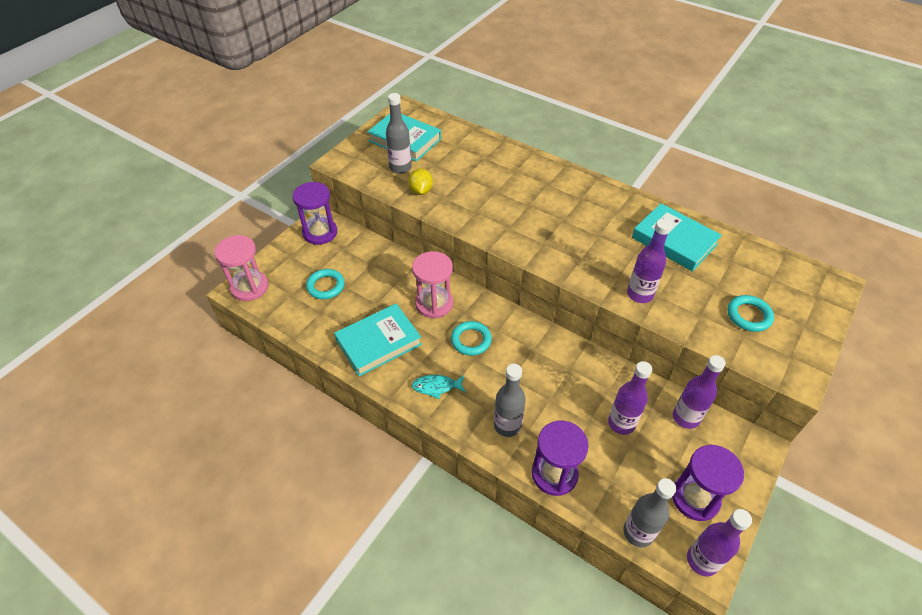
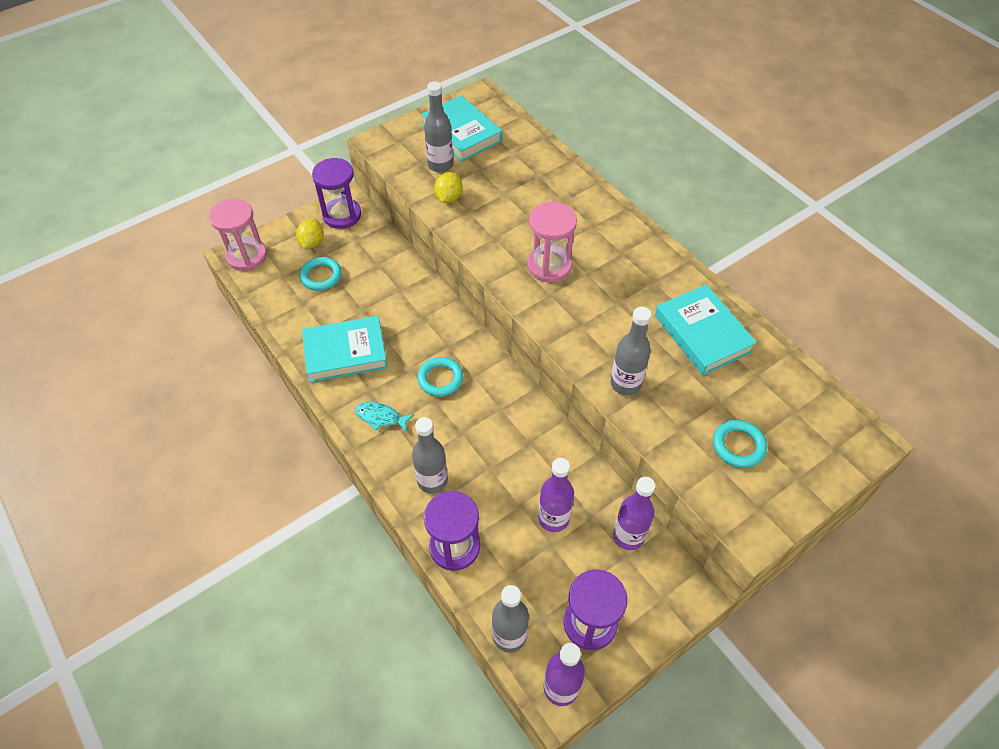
camera: 20 degrees right, 5 degrees up
pink hourglass [412,251,453,319] -> pink hourglass moved to [527,202,577,282]
purple bottle [627,219,672,303] -> grey bottle [610,307,651,396]
none -> yellow lemon [296,219,324,249]

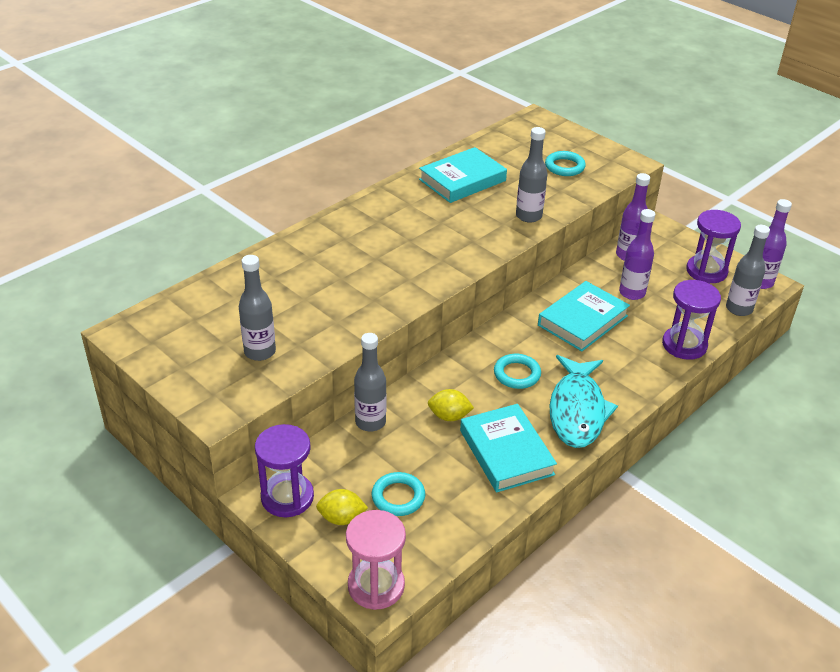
camera: 100 degrees left, 15 degrees down
turquoise fish [355,402,414,432] -> turquoise fish [549,355,618,448], size x2.14
grey bottle [412,417,448,494] -> grey bottle moved to [354,333,386,432]
turquoise book [421,95,502,162] -> turquoise book moved to [538,281,630,351]
yellow lemon [434,172,463,203] -> yellow lemon moved to [428,389,474,421]
pink hourglass [527,202,577,282] -> none

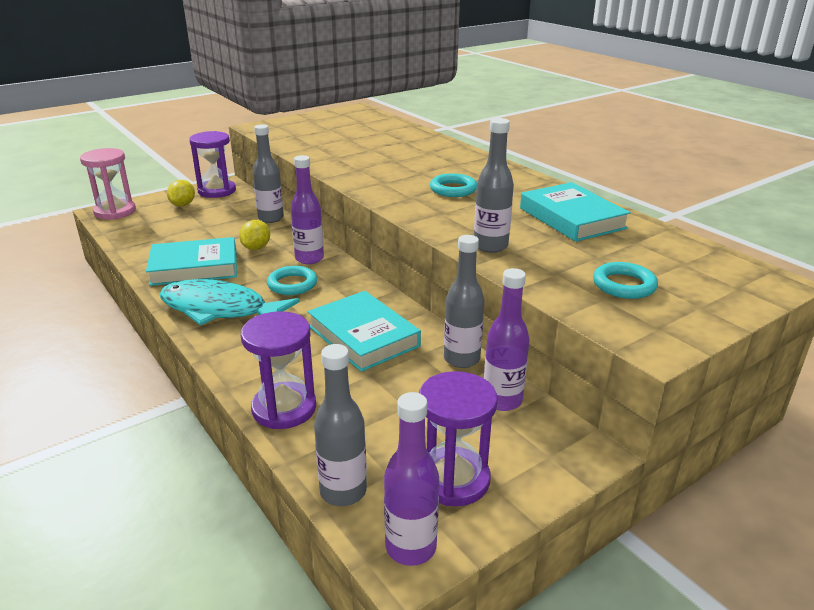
camera: 100 degrees right, 10 degrees down
grey bottle [239,255,276,361] -> grey bottle moved to [444,235,484,368]
turquoise ring [372,472,425,516] -> turquoise ring moved to [430,173,477,197]
purple bottle [619,209,655,300] -> purple bottle moved to [291,155,324,264]

